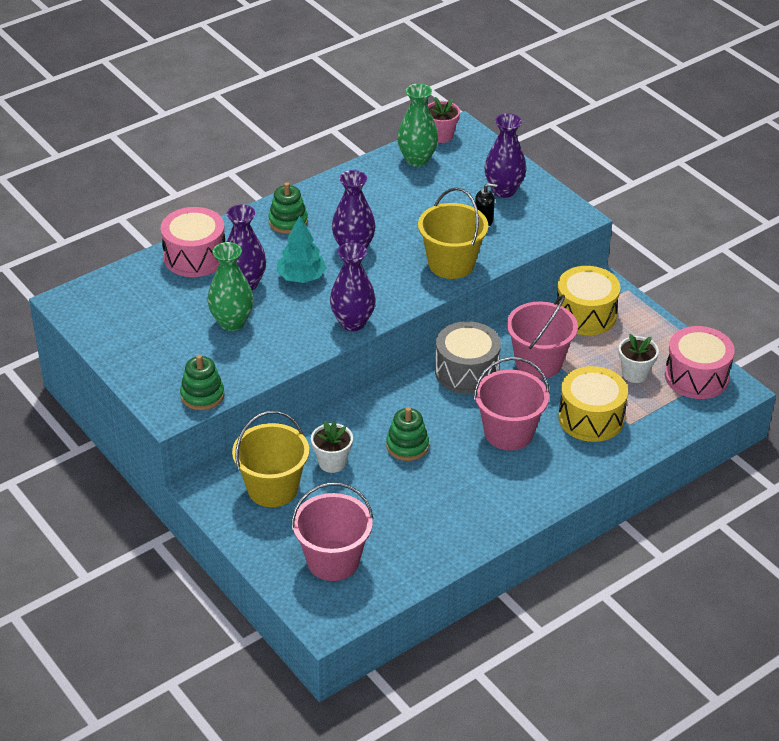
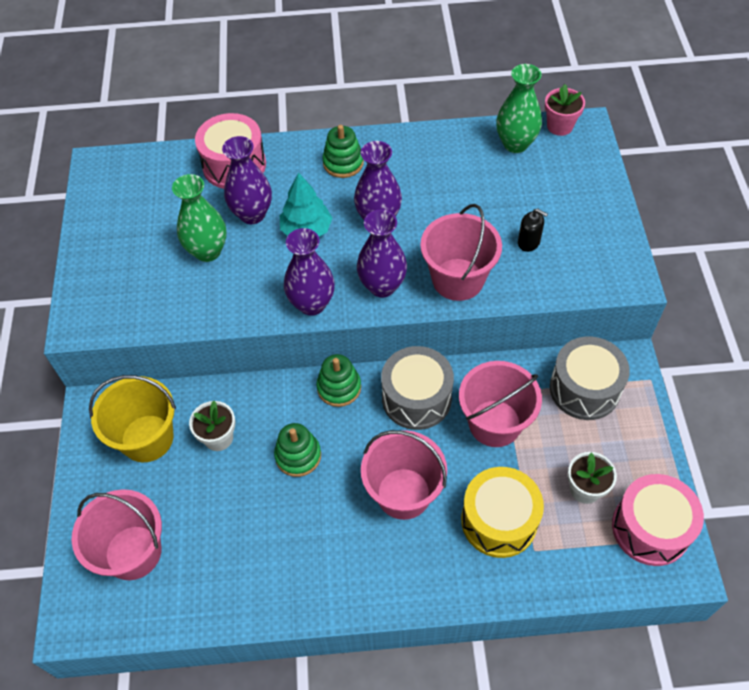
camera: 35 degrees right, 15 degrees up
green stacking toy [180,355,224,410] -> green stacking toy moved to [316,354,361,407]
yellow bucket [418,188,488,279] -> pink bucket [420,204,502,301]
purple vase [484,113,526,198] -> purple vase moved to [357,210,407,297]
yellow drum [557,266,620,335] -> grey drum [550,336,630,420]

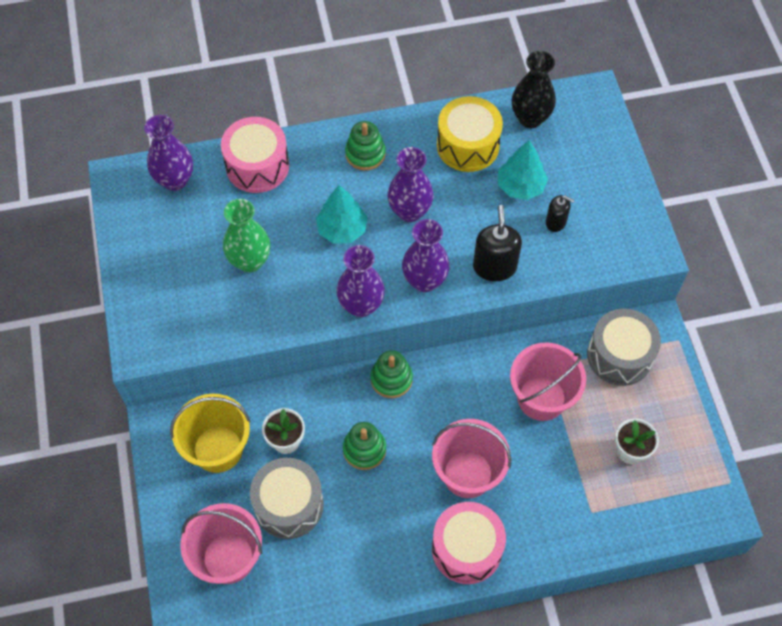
camera: 10 degrees left, 5 degrees up
purple vase [222,136,272,224] -> purple vase moved to [144,115,193,191]
grey drum [381,346,454,430] -> grey drum moved to [250,458,324,539]
pink bucket [420,204,502,301] -> black soap dispenser [473,205,522,281]
yellow drum [461,467,544,558] -> yellow drum moved to [437,96,503,172]
green vase [496,64,542,153] -> black vase [512,51,556,128]
pink flower pot [545,84,585,136] -> none
pink drum [612,474,704,566] -> pink drum moved to [432,502,506,584]
none -> turquoise tree [498,140,548,200]

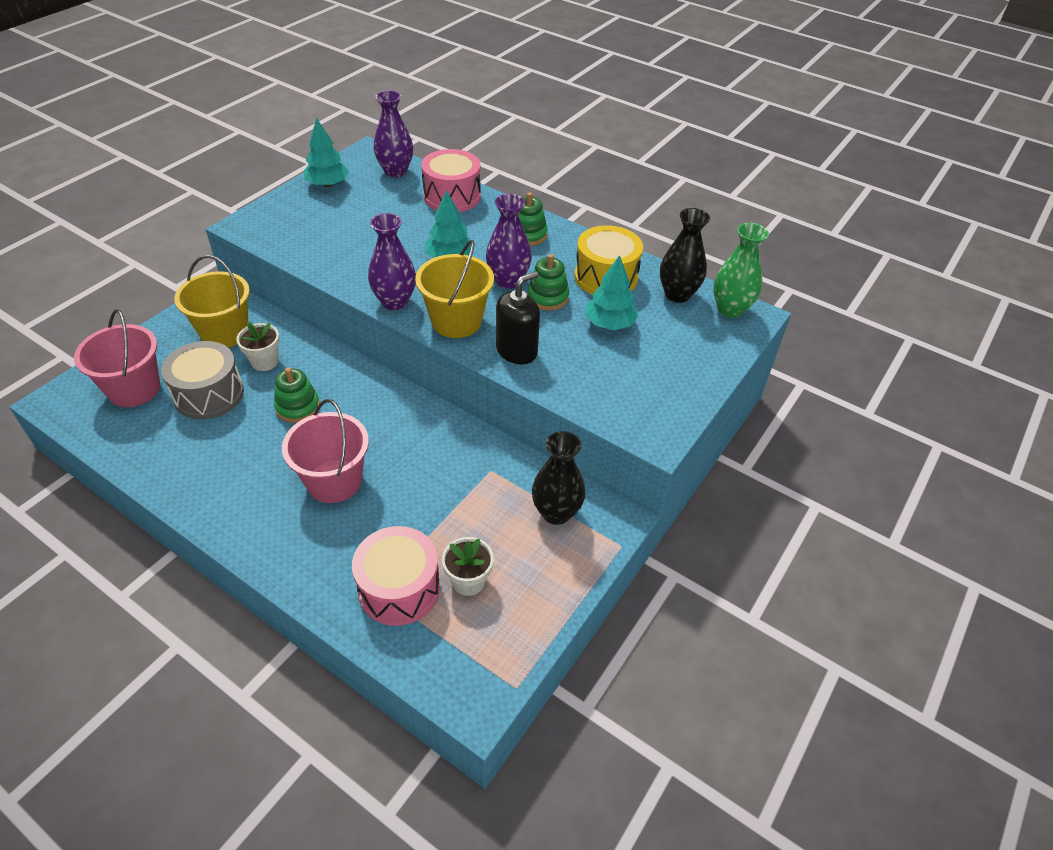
camera: 45 degrees right, 15 degrees down
green vase [223,199,270,272] -> green vase moved to [713,223,769,318]
green stacking toy [371,350,413,398] -> green stacking toy moved to [527,254,569,311]
purple vase [402,219,450,292] -> yellow bucket [415,240,494,338]
pink drum [432,502,506,584] -> pink drum moved to [352,526,440,626]
pink bucket [510,343,586,421] -> none
black soap dispenser [546,195,574,232] -> none
grey drum [587,309,661,386] -> black vase [532,431,586,525]
none -> turquoise tree [304,118,349,187]

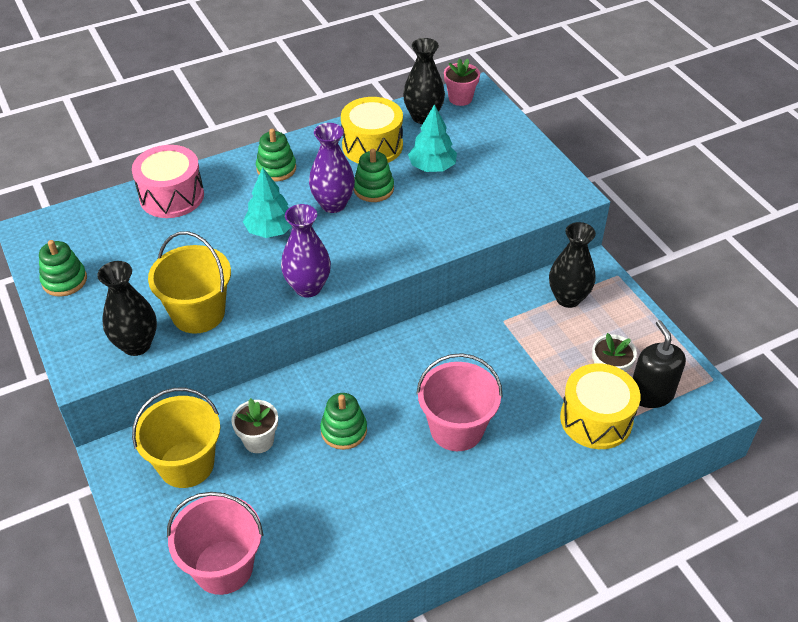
camera: 60 degrees left, 0 degrees up
grey drum [161,341,244,419] -> none
turquoise tree [304,118,349,187] -> green stacking toy [39,240,87,296]
pink drum [352,526,440,626] -> yellow drum [560,363,640,449]
purple vase [374,90,413,178] -> none
yellow bucket [415,240,494,338] -> yellow bucket moved to [148,231,231,334]
black soap dispenser [496,271,540,364] -> black soap dispenser moved to [633,320,686,408]
green vase [713,223,769,318] -> pink flower pot [444,58,480,106]
none -> black vase [97,261,157,356]

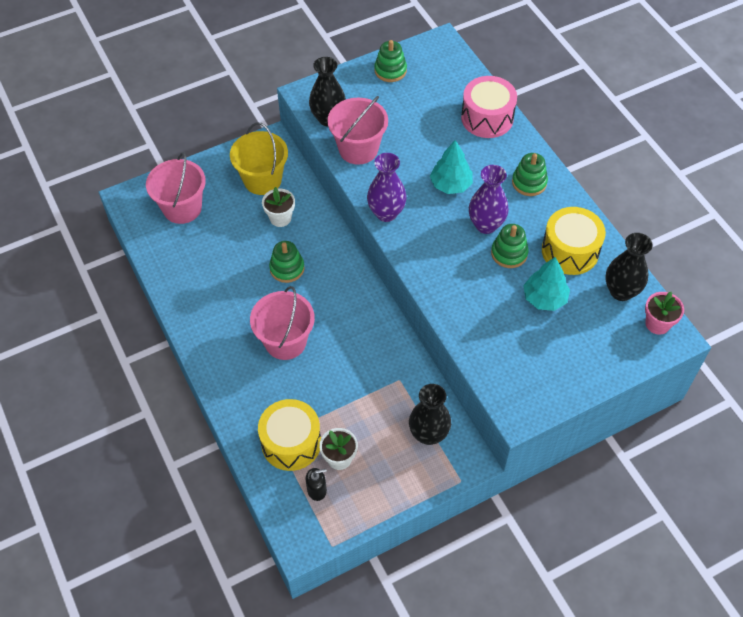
camera: 90 degrees right, 10 degrees up
yellow bucket [148,231,231,334] -> pink bucket [327,96,388,165]
black soap dispenser [633,320,686,408] -> black soap dispenser [306,468,327,501], size x0.59

